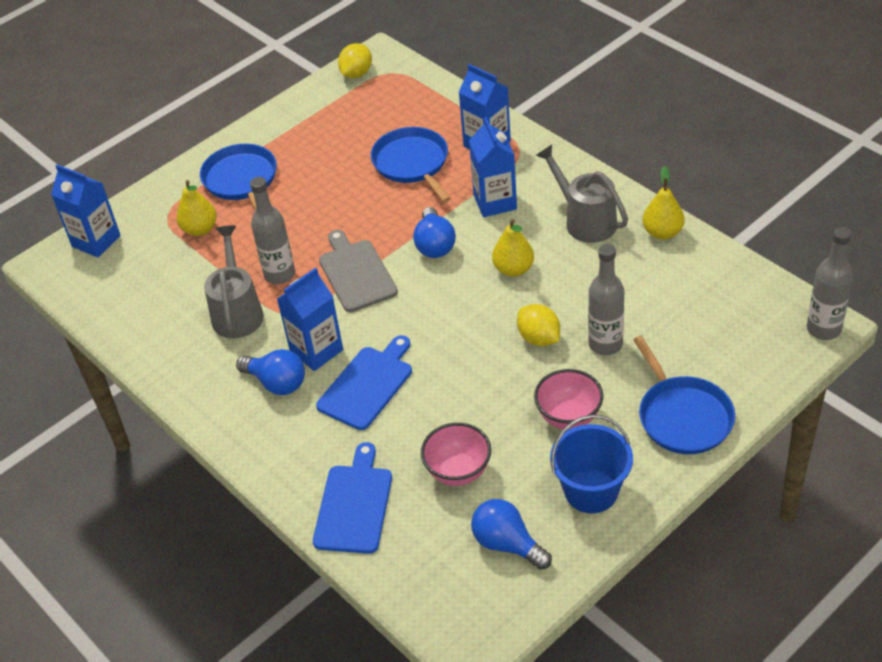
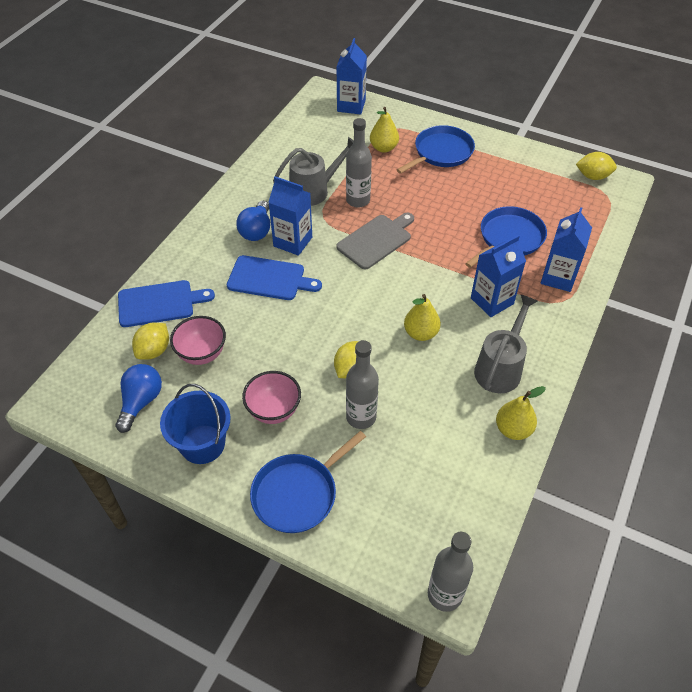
camera: 65 degrees right, 5 degrees up
blue light bulb [413,207,456,258] -> none
none -> yellow lemon [132,323,169,360]

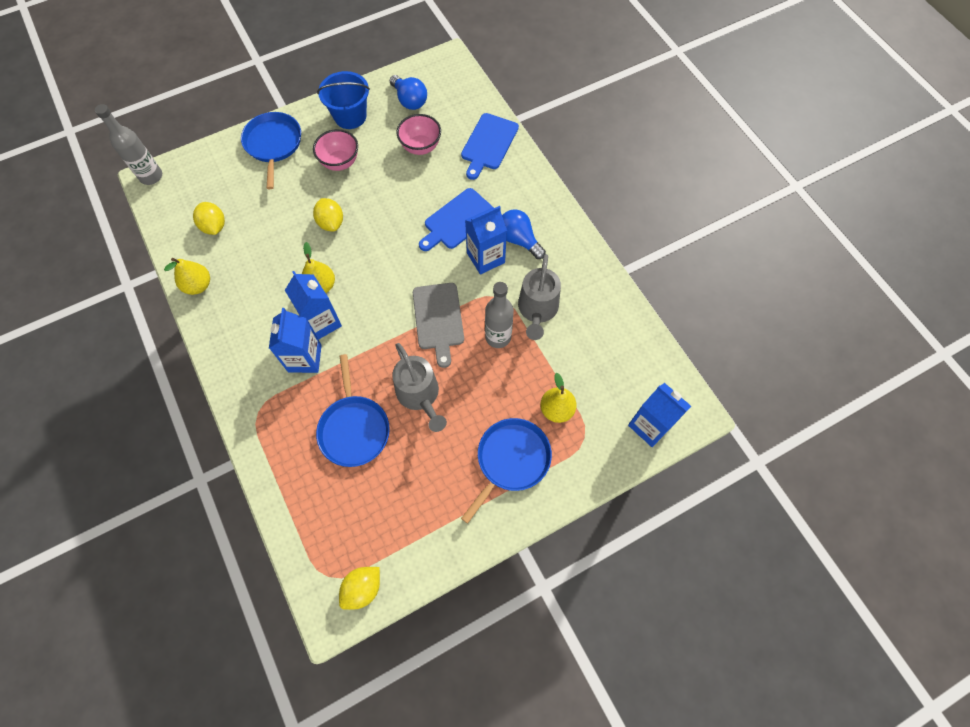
camera: 125 degrees right, 15 degrees up
yellow lemon [132,323,169,360] -> yellow lemon moved to [193,202,225,235]
grey bottle [346,340,379,429] -> none
blue pan [397,125,475,174] -> blue pan turned 135 degrees counterclockwise [461,418,552,524]
grey watering can [474,294,537,393] -> grey watering can moved to [392,343,447,432]
blue carton [541,207,592,292] -> blue carton moved to [285,271,342,340]

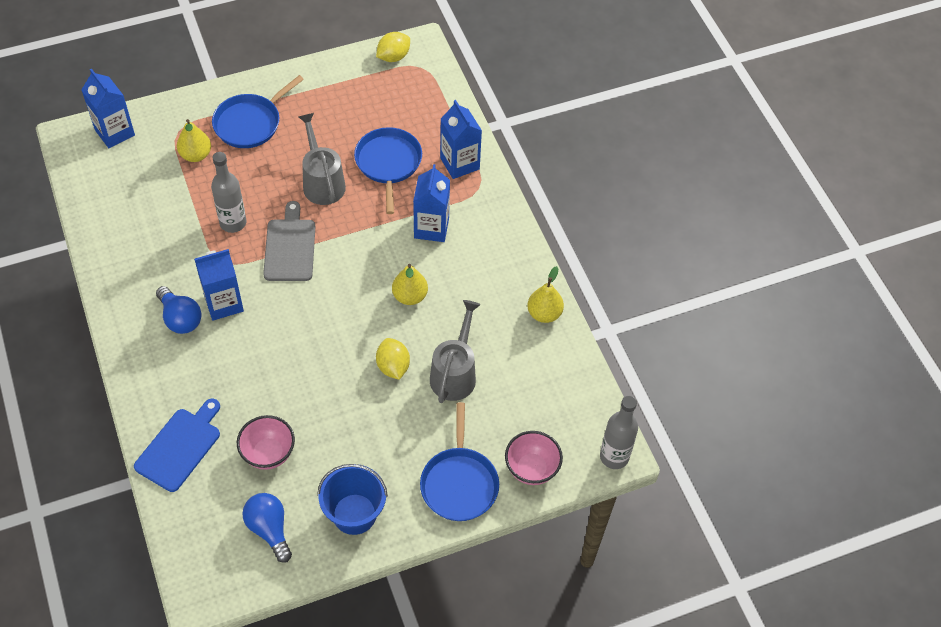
camera: 175 degrees left, 10 degrees down
yellow lemon [193,202,225,235] -> none
blue carton [285,271,342,340] -> blue carton moved to [440,100,482,179]
pink bowl [313,129,358,171] -> pink bowl moved to [505,431,563,485]
blue cutting board [419,188,494,251] -> none
grey watering can [518,254,561,340] -> grey watering can moved to [430,300,481,403]

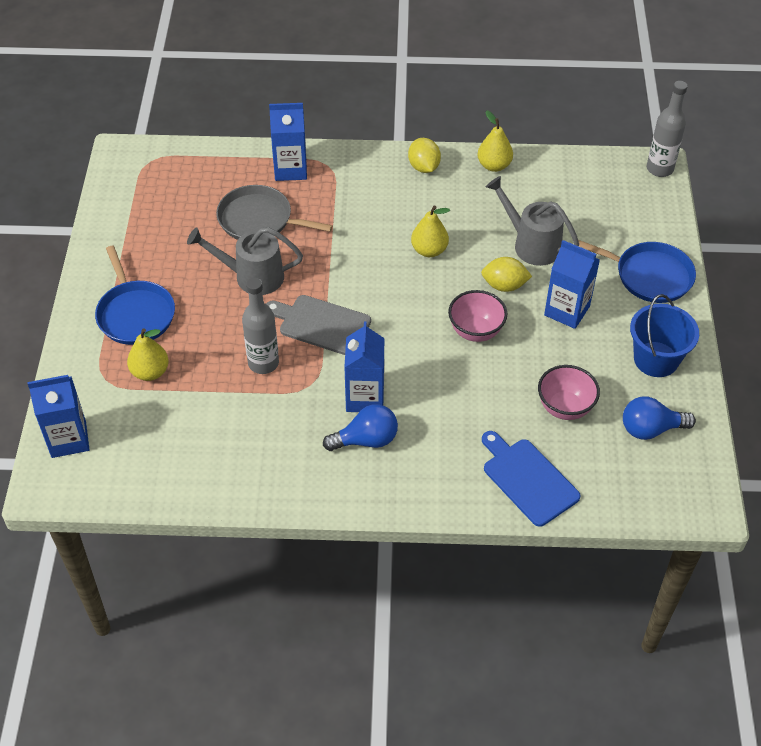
camera: 65 degrees left, 5 degrees down
blue pan [354,127,422,214] -> grey pan [216,185,333,240]
yellow lemon [376,32,410,62] -> yellow lemon moved to [408,138,441,173]
blue carton [413,164,450,242] -> blue carton moved to [544,240,600,329]
pink bowl [505,431,563,485] -> pink bowl moved to [448,290,507,342]

